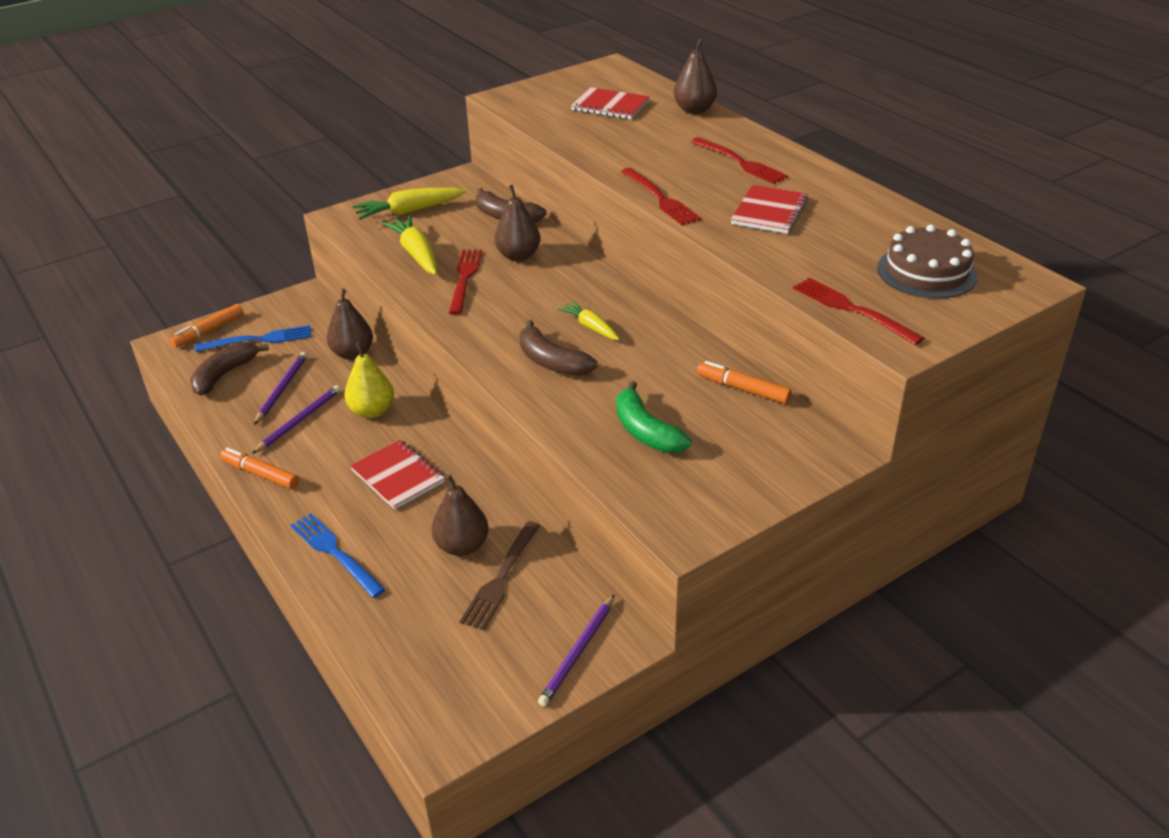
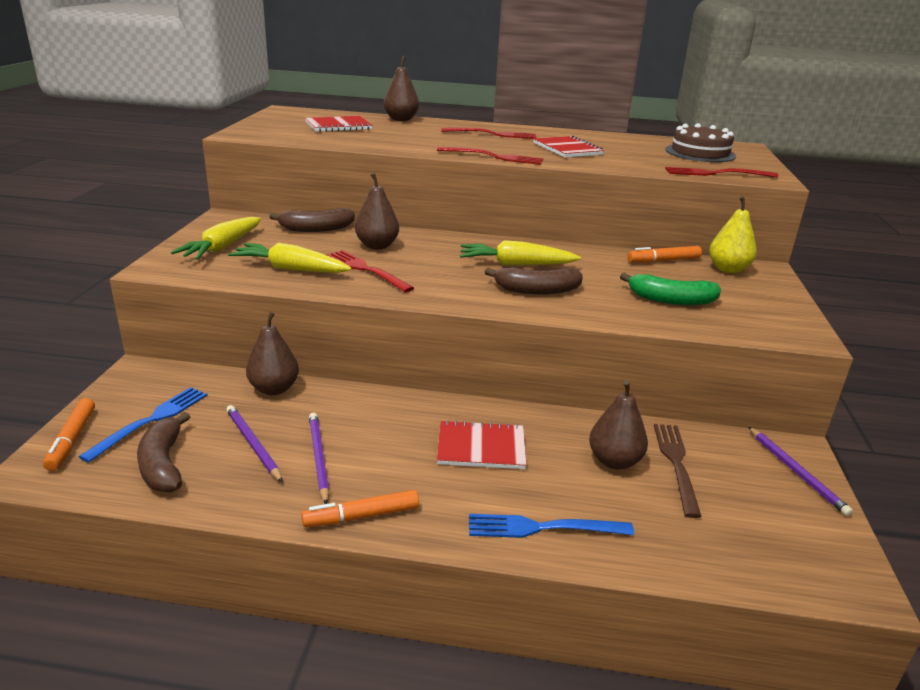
camera: 50 degrees left, 10 degrees down
yellow pear [344,342,394,418] -> yellow pear moved to [709,196,757,273]
brown fork [460,521,540,630] -> brown fork turned 150 degrees counterclockwise [654,424,702,518]
yellow carrot [558,301,619,340] -> yellow carrot [460,240,581,266], size x1.61

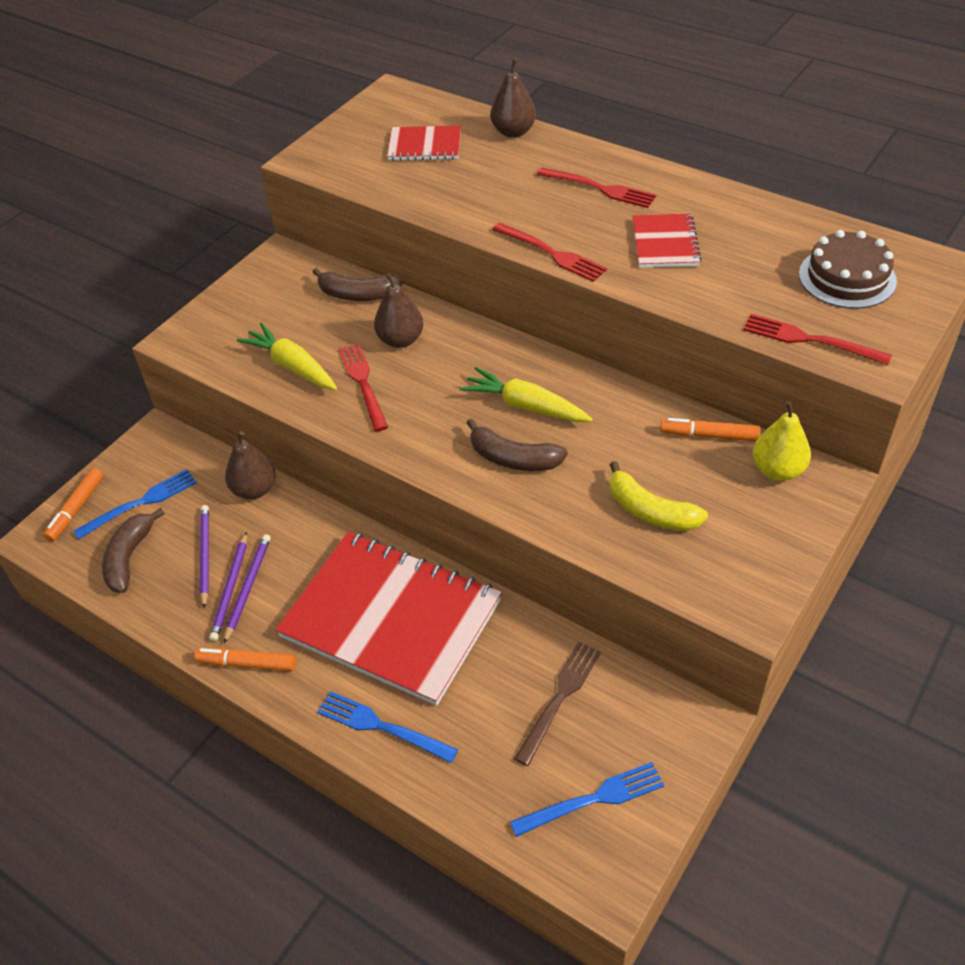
camera: 30 degrees right, 20 degrees up
yellow carrot [171,217,261,260] -> none
red notebook [437,420,526,469] -> red notebook [275,532,502,706], size x2.16
brown pear [589,380,648,470] -> none
green banana [620,273,721,305] -> yellow banana [610,461,708,531]
purple pencil [749,427,853,516] -> purple pencil moved to [209,532,247,642]
none -> blue fork [510,762,664,837]

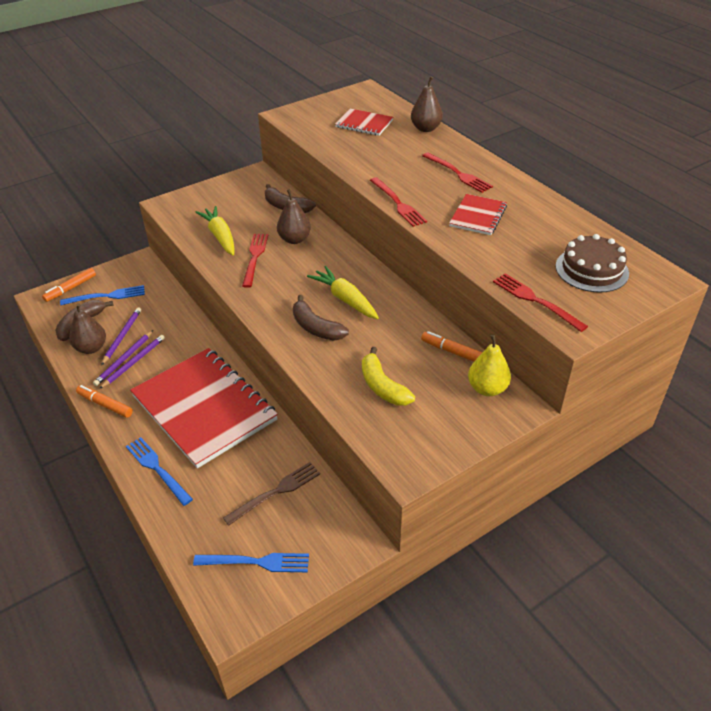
camera: 20 degrees right, 5 degrees down
brown pear [225,431,276,499] -> brown pear moved to [69,303,106,354]

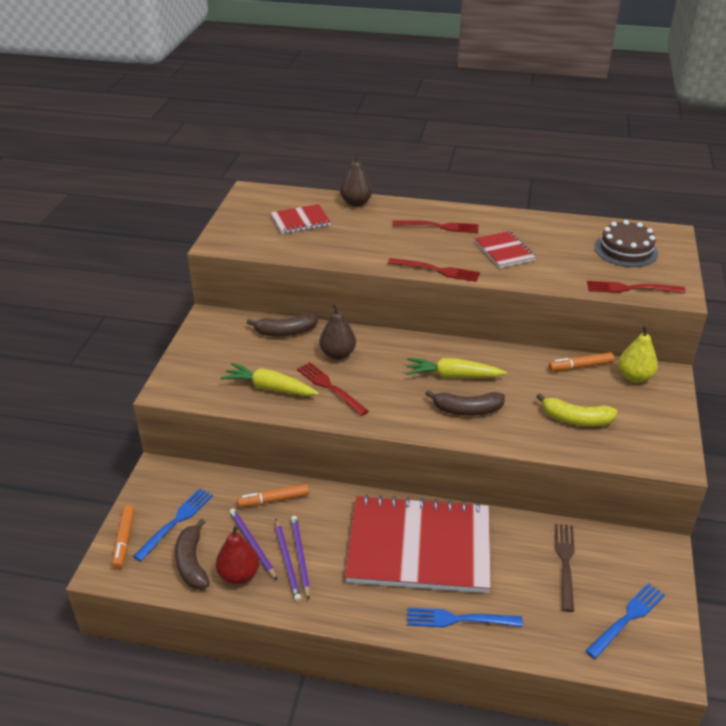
camera: 45 degrees left, 5 degrees down
brown pear [69,303,106,354] -> red pear [216,525,259,584]
orange marker [76,385,133,418] -> orange marker moved to [237,484,309,507]

